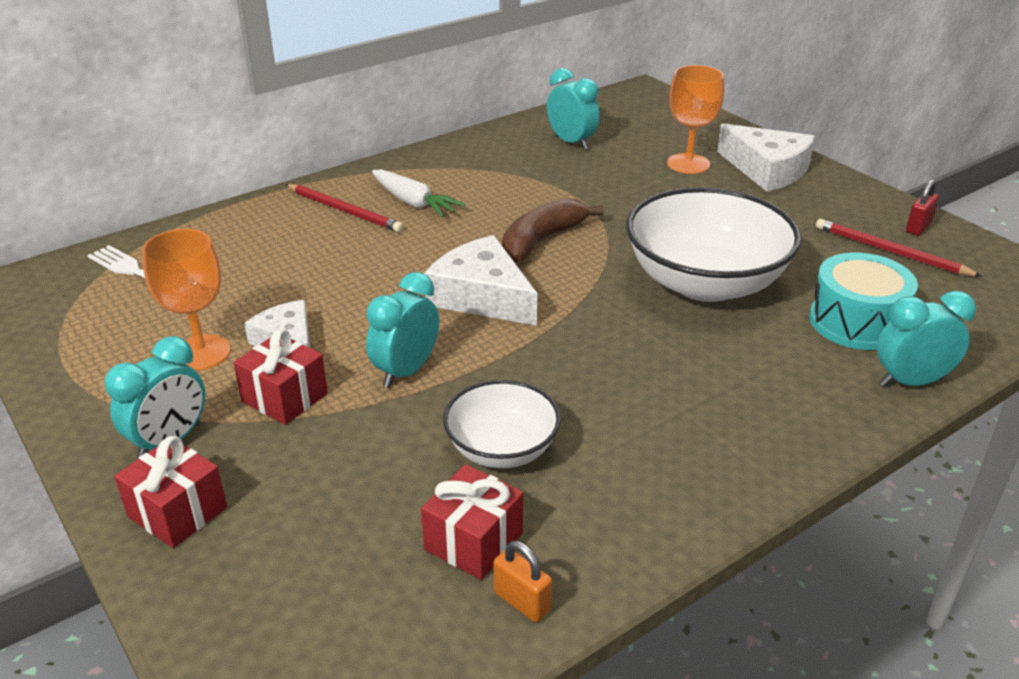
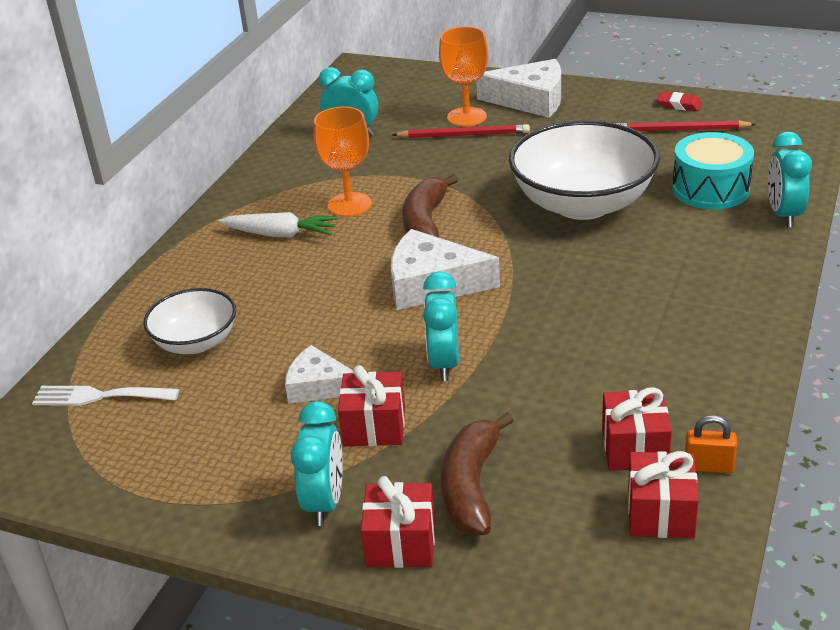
camera: 30 degrees left, 0 degrees up
orange goblet [142,229,231,371] -> orange goblet moved to [314,107,371,217]
red pencil [285,184,404,232] -> red pencil moved to [392,124,530,138]
white bowl [443,380,561,468] -> white bowl moved to [143,288,236,354]
turquoise clock [877,291,976,387] -> turquoise clock turned 45 degrees counterclockwise [768,131,812,227]
red padlock [906,179,939,236] -> red eraser [657,92,702,111]
none -> brown banana [441,412,514,535]
none -> red gift [628,451,699,538]

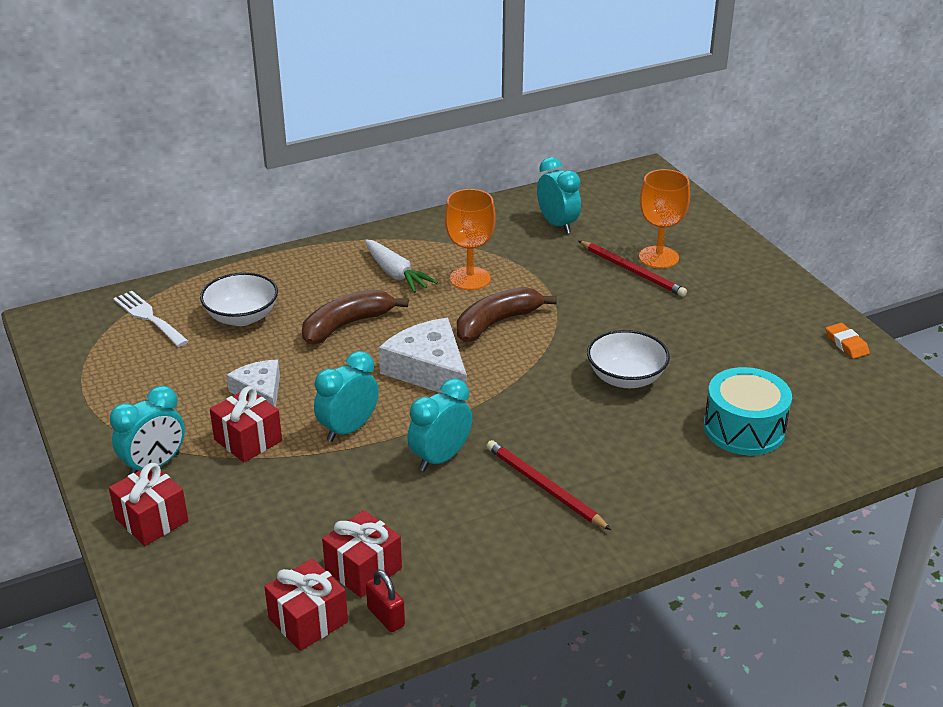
camera: 40 degrees right, 0 degrees up
brown banana [441,412,514,535] -> brown banana moved to [302,289,408,344]
white cheese [476,59,561,118] -> none
white bowl [509,120,660,220] -> white bowl [587,330,670,388], size x0.55
red pencil [615,120,756,131] -> red pencil moved to [486,440,611,530]
red eraser [657,92,702,111] -> orange eraser [826,323,870,359]
orange padlock [685,415,737,473] -> red padlock [366,569,405,632]
turquoise clock [768,131,812,227] -> turquoise clock moved to [407,378,472,471]

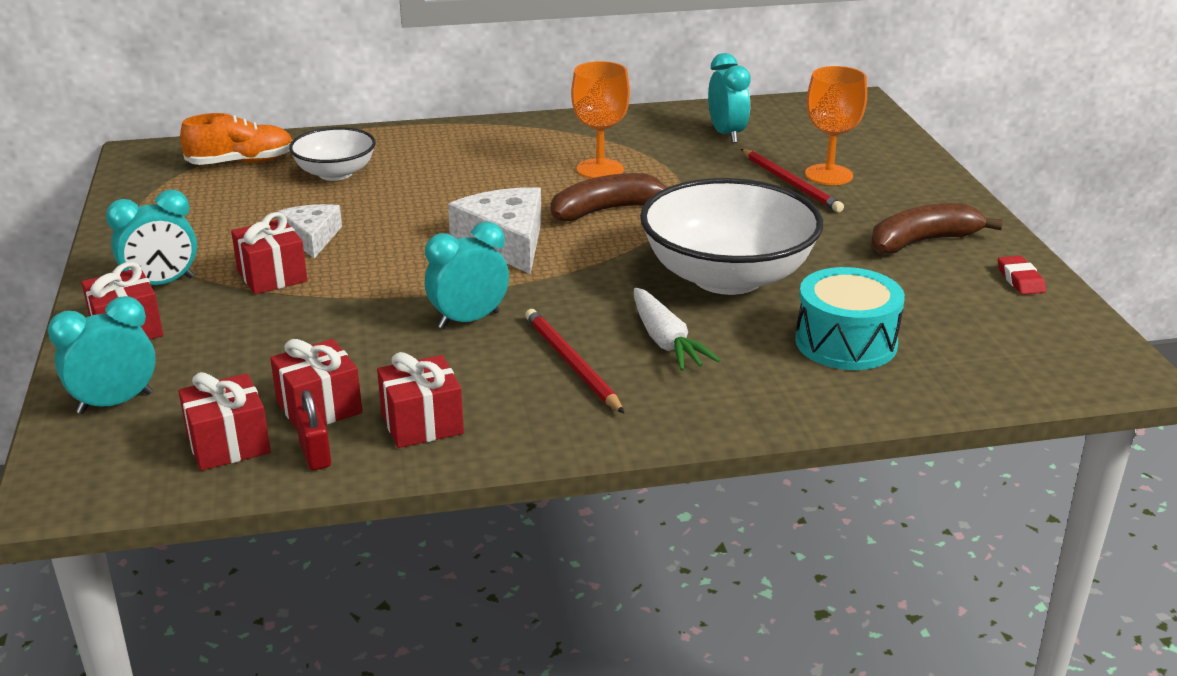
camera: 15 degrees right, 5 degrees down
white fork [113,291,189,347] -> orange shoe [180,113,293,165]
brown banana [302,289,408,344] -> brown banana moved to [871,203,1003,254]
turquoise clock [314,351,379,442] -> turquoise clock moved to [48,296,156,414]
white carrot [365,239,438,293] -> white carrot moved to [634,288,721,371]
white bowl [587,330,670,388] -> white bowl [640,178,823,295], size x1.81
orange eraser [826,323,870,359] -> red eraser [998,256,1046,295]
none -> red gift [377,352,464,448]

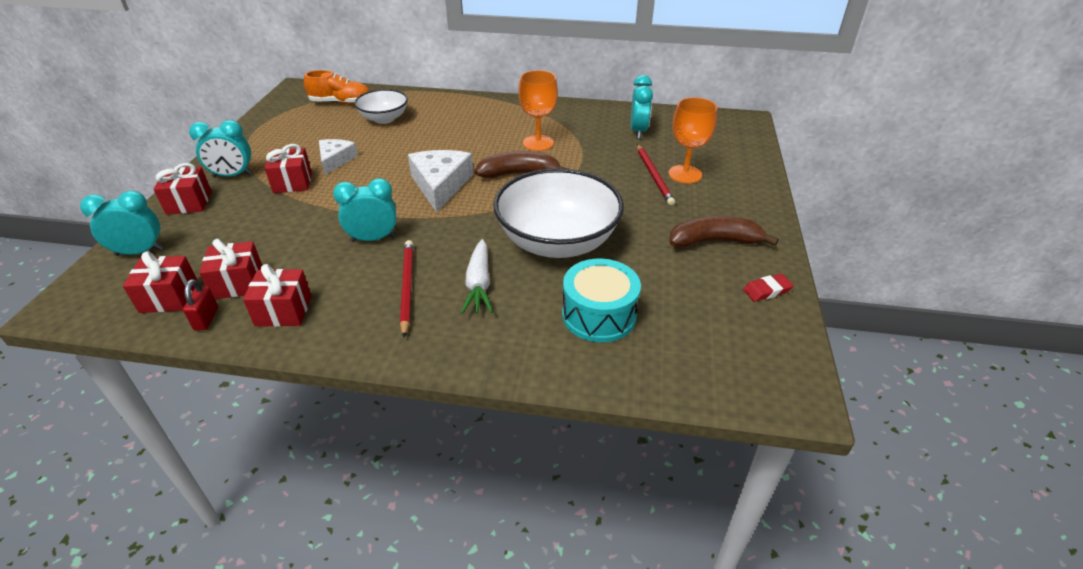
camera: 20 degrees right, 10 degrees up
red eraser [998,256,1046,295] -> red eraser turned 60 degrees clockwise [743,274,794,302]

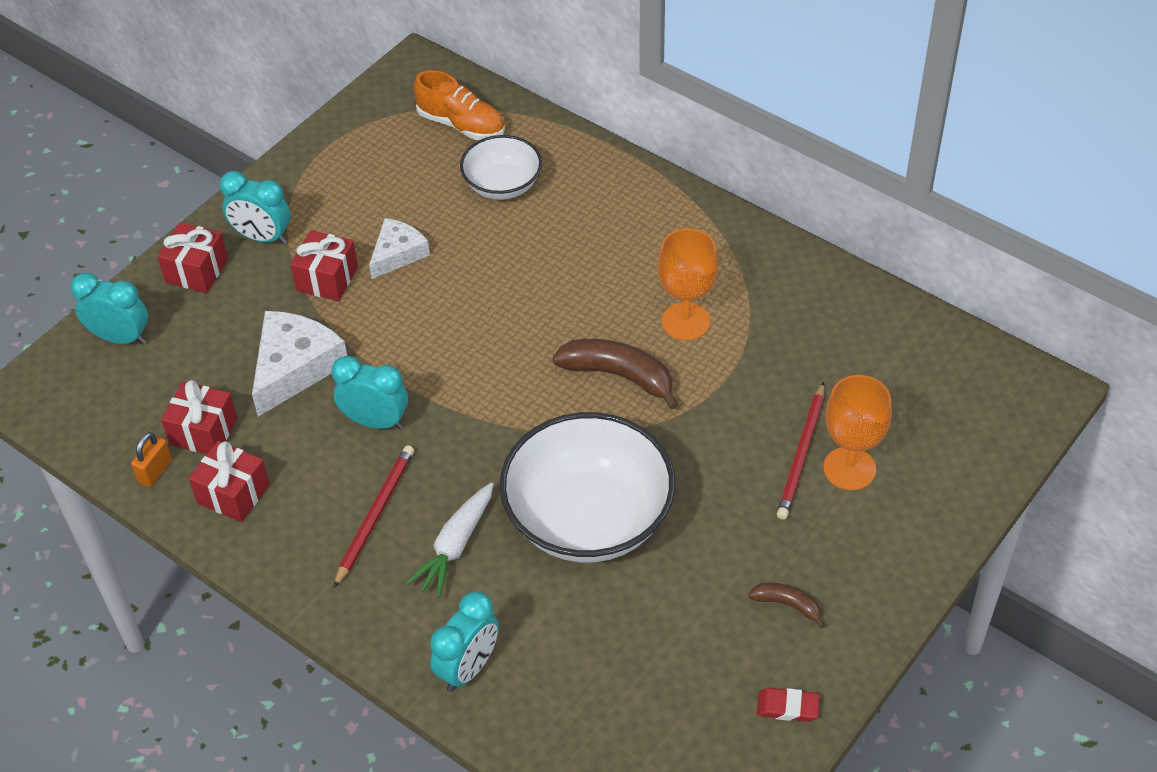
camera: 30 degrees right, 10 degrees up
red gift [123,251,198,313] -> none
red padlock [183,279,218,330] -> orange padlock [131,432,172,487]
white cheese [408,150,474,212] -> white cheese moved to [252,311,347,417]
turquoise drum [562,259,641,342] -> none
turquoise clock [631,75,653,139] -> turquoise clock moved to [430,592,499,692]
brown banana [669,216,779,248] -> brown banana [749,583,825,628], size x0.54

